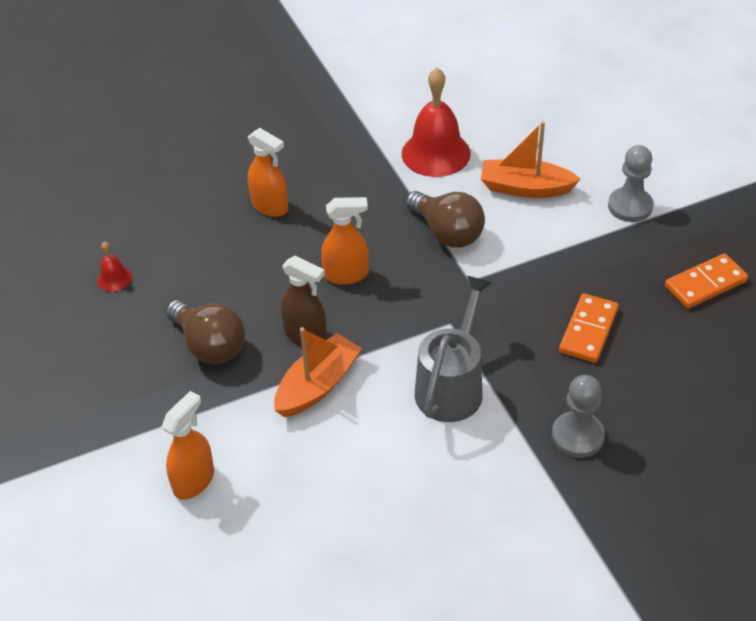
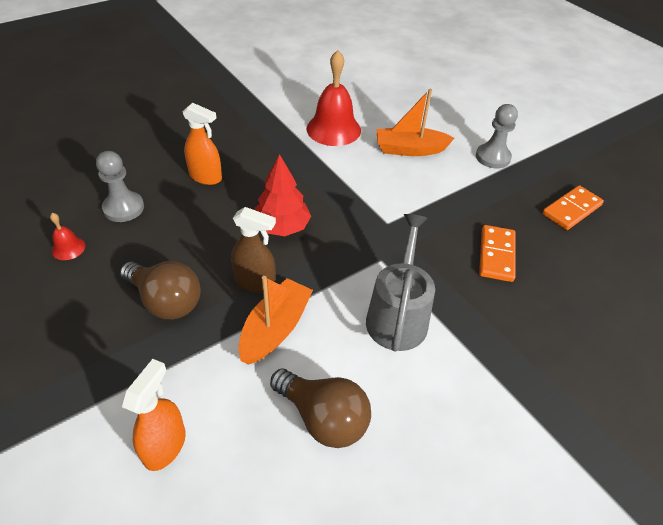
camera: 15 degrees left, 0 degrees up
orange spray bottle [321,197,369,285] -> red tree [255,154,311,236]
brown light bulb [406,191,485,248] -> brown light bulb moved to [270,369,371,448]
grey pawn [552,375,605,458] -> grey pawn moved to [96,151,144,222]

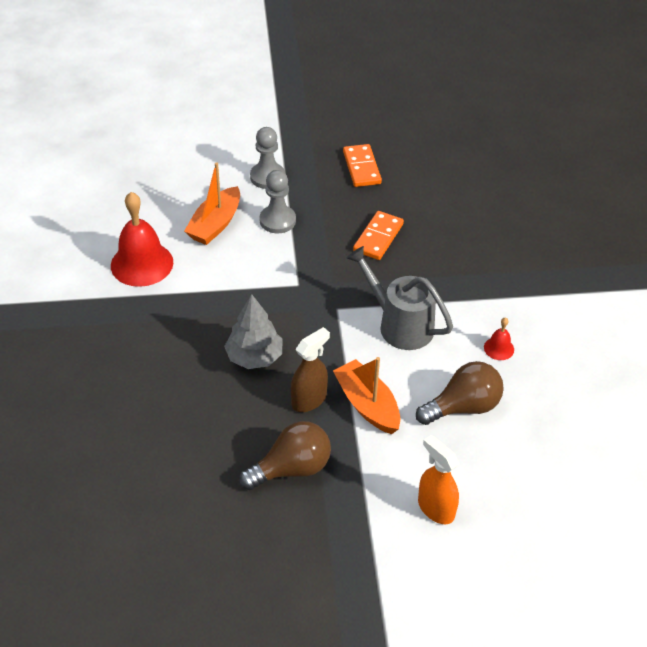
camera: 60 degrees left, 0 degrees up
red bell [50,213,85,260] -> red bell moved to [484,317,514,360]
grey pawn [96,151,144,222] -> grey pawn moved to [260,170,296,233]
orange spray bottle [182,103,222,185] -> none
red tree [255,154,311,236] -> grey tree [224,294,282,369]
orange domino [479,225,515,282] -> orange domino turned 75 degrees clockwise [353,211,404,260]

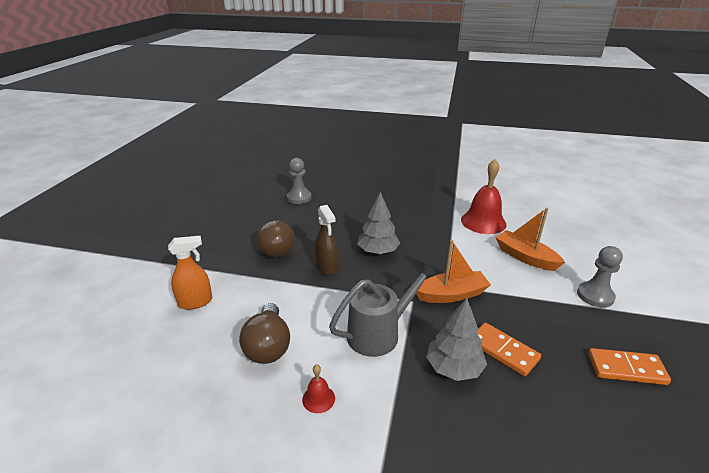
camera: 110 degrees right, 15 degrees down
grey pawn [260,170,296,233] -> grey pawn moved to [287,158,312,204]
orange boat [333,357,400,434] -> orange boat moved to [416,240,491,303]
none -> grey tree [426,298,487,381]

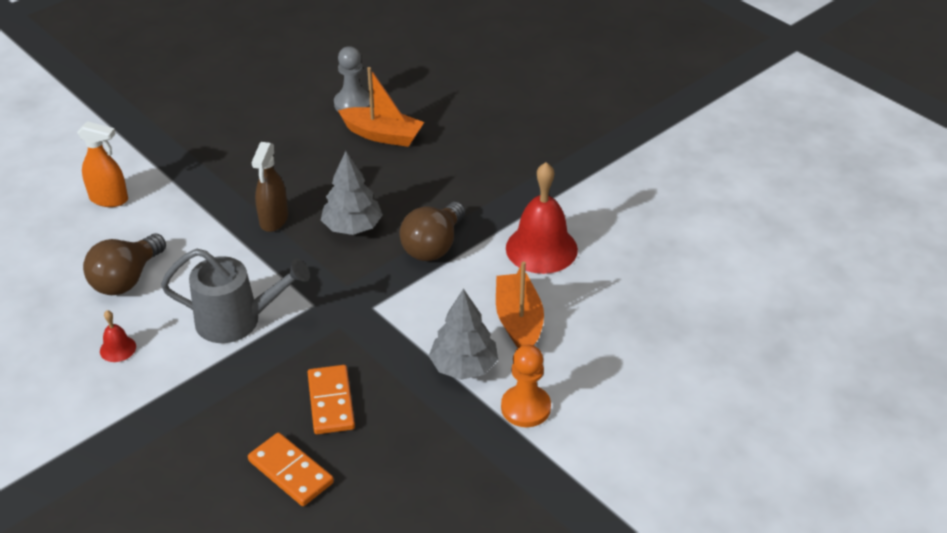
camera: 35 degrees right, 10 degrees up
brown light bulb [257,220,295,258] -> brown light bulb moved to [400,202,465,261]
orange boat [416,240,491,303] -> orange boat moved to [338,67,424,147]
grey tree [426,298,487,381] -> grey tree moved to [429,289,498,380]
grey pawn [577,246,623,308] -> orange pawn [501,345,551,427]
orange domino [588,348,671,385] -> orange domino moved to [248,432,334,506]

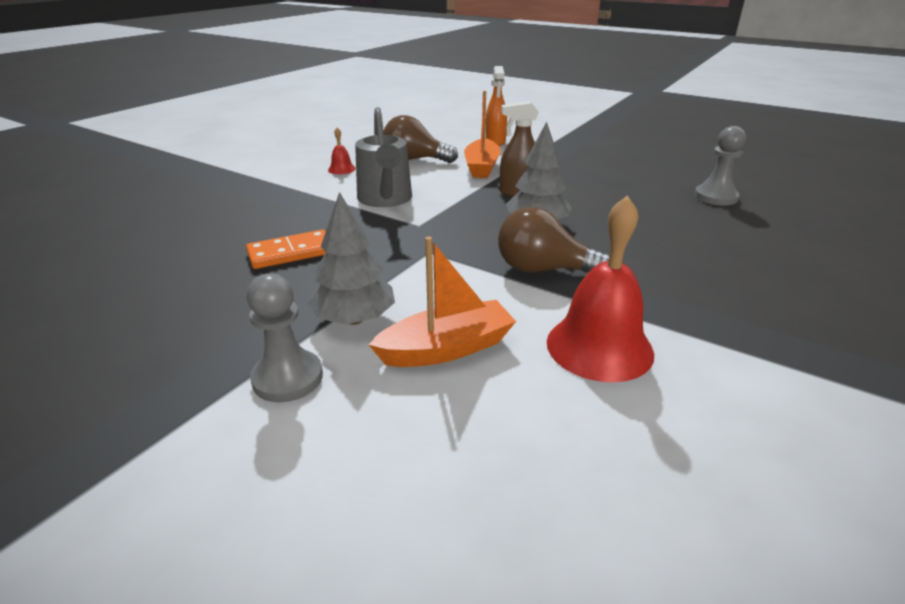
camera: 75 degrees right, 10 degrees down
orange domino [248,432,334,506] -> none
orange boat [338,67,424,147] -> orange boat moved to [464,91,501,178]
orange pawn [501,345,551,427] -> grey pawn [247,273,323,402]

